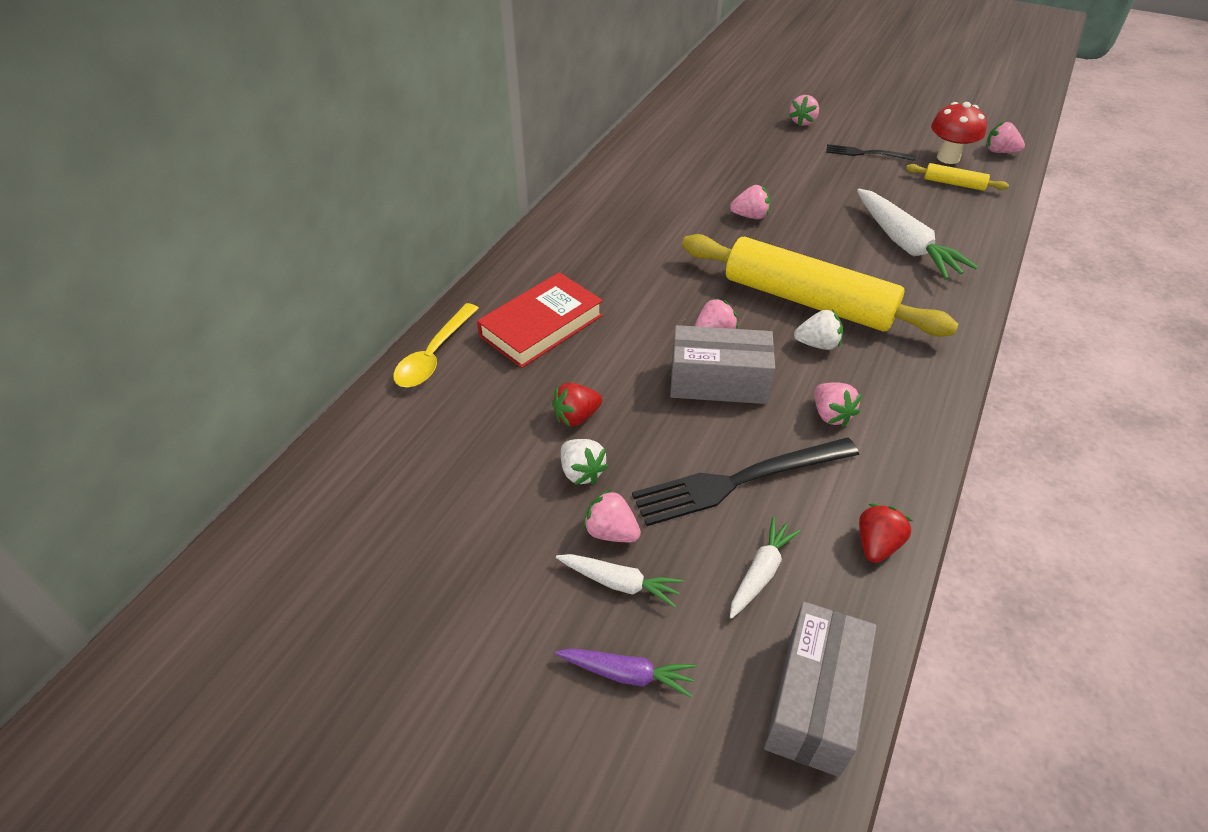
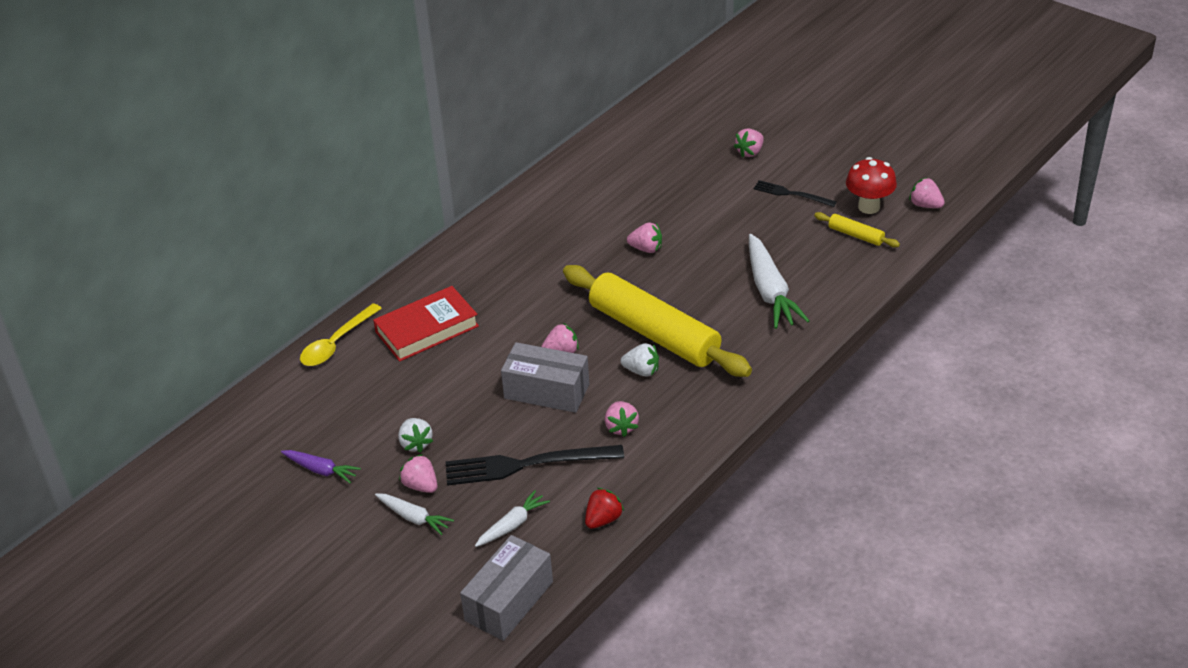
camera: 15 degrees right, 5 degrees down
red strawberry [552,383,602,427] -> none
purple carrot [555,648,696,698] -> purple carrot moved to [281,450,361,483]

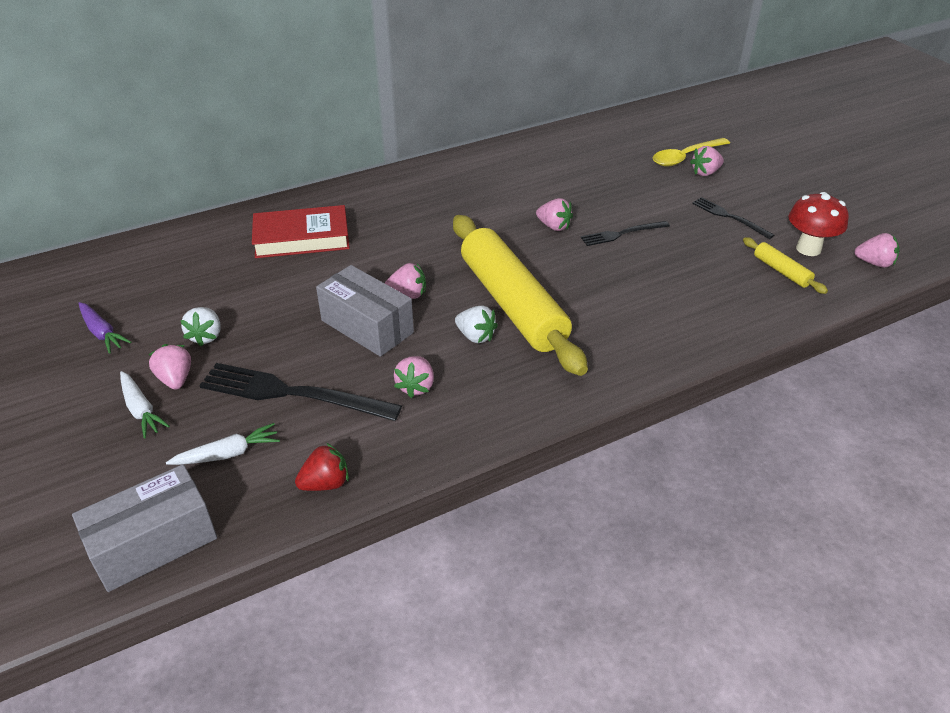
camera: 20 degrees right, 0 degrees up
yellow spoon [300,303,382,366] -> yellow spoon moved to [653,138,730,166]
white carrot [749,234,810,329] -> none
pink strawberry [909,177,945,208] -> pink strawberry turned 135 degrees clockwise [854,233,899,268]
none -> black fork [581,221,670,246]

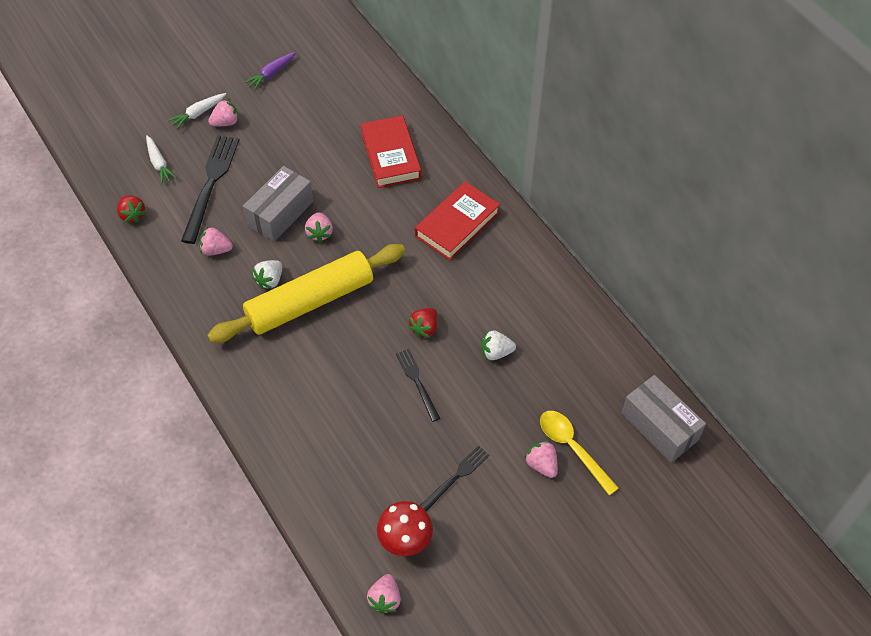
camera: 85 degrees right, 15 degrees up
grey box [72,464,217,592] -> grey box moved to [621,375,706,463]
white strawberry [180,307,221,347] -> white strawberry moved to [481,330,516,360]
pink strawberry [536,198,573,231] -> red strawberry [408,308,437,338]
yellow rolling pin [743,237,828,294] -> none
none -> red book [415,181,500,260]

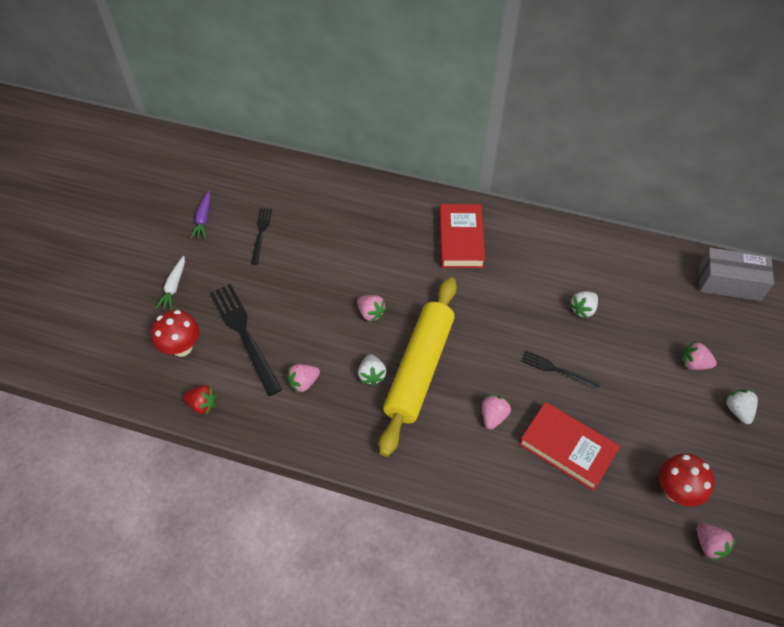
camera: 40 degrees left, 0 degrees up
white carrot [146,135,177,184] -> red mushroom [151,310,199,357]
pink strawberry [208,99,239,126] -> pink strawberry moved to [482,395,511,429]
grey box [243,166,313,242] -> none
red book [361,115,421,188] -> red book moved to [519,402,620,491]
red strawberry [408,308,437,338] -> none
black fork [420,445,490,512] -> black fork moved to [251,208,272,265]
yellow spoon [540,411,619,495] -> none
none -> white strawberry [726,390,758,424]

